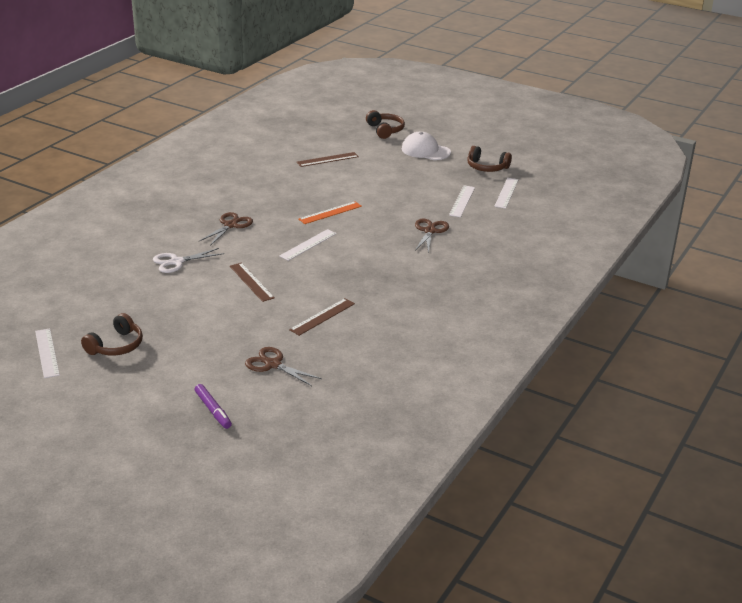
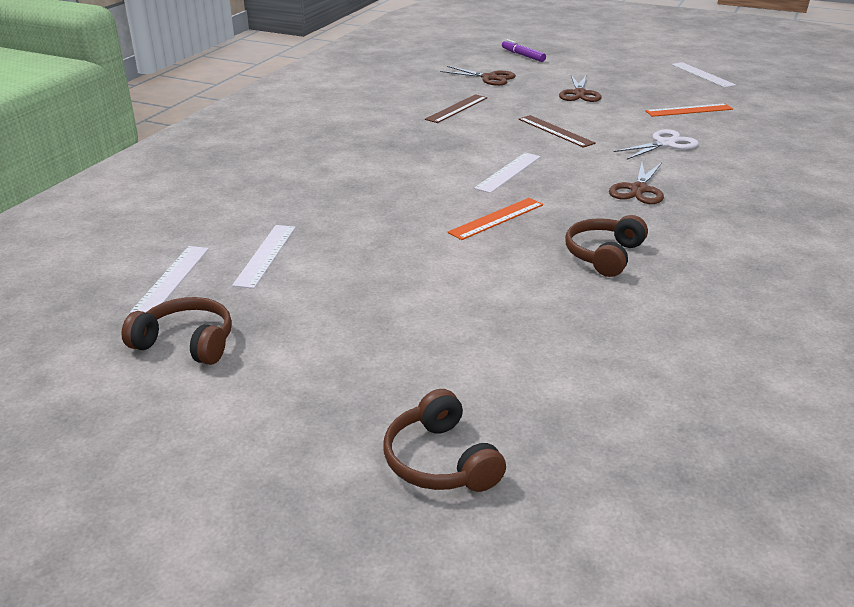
camera: 175 degrees right, 0 degrees up
brown headphones [81,313,143,356] -> brown headphones moved to [565,215,648,277]
brown ruler [297,152,359,167] -> none
white cap [402,132,451,160] -> none
brown scissors [415,218,449,254] -> brown scissors moved to [559,75,601,102]
none -> orange ruler [645,103,733,117]

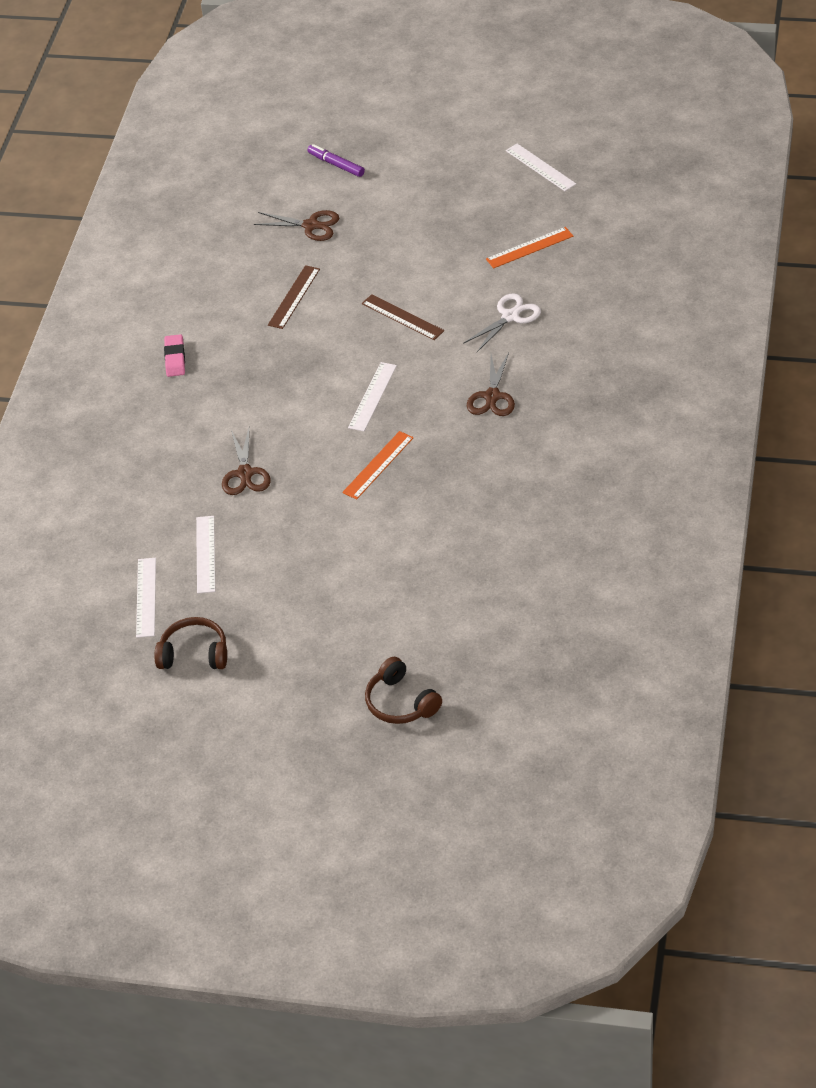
camera: 10 degrees left, 15 degrees up
brown scissors [559,75,601,102] -> brown scissors moved to [222,428,271,495]
brown headphones [565,215,648,277] -> none
none -> pink eraser [164,334,185,377]

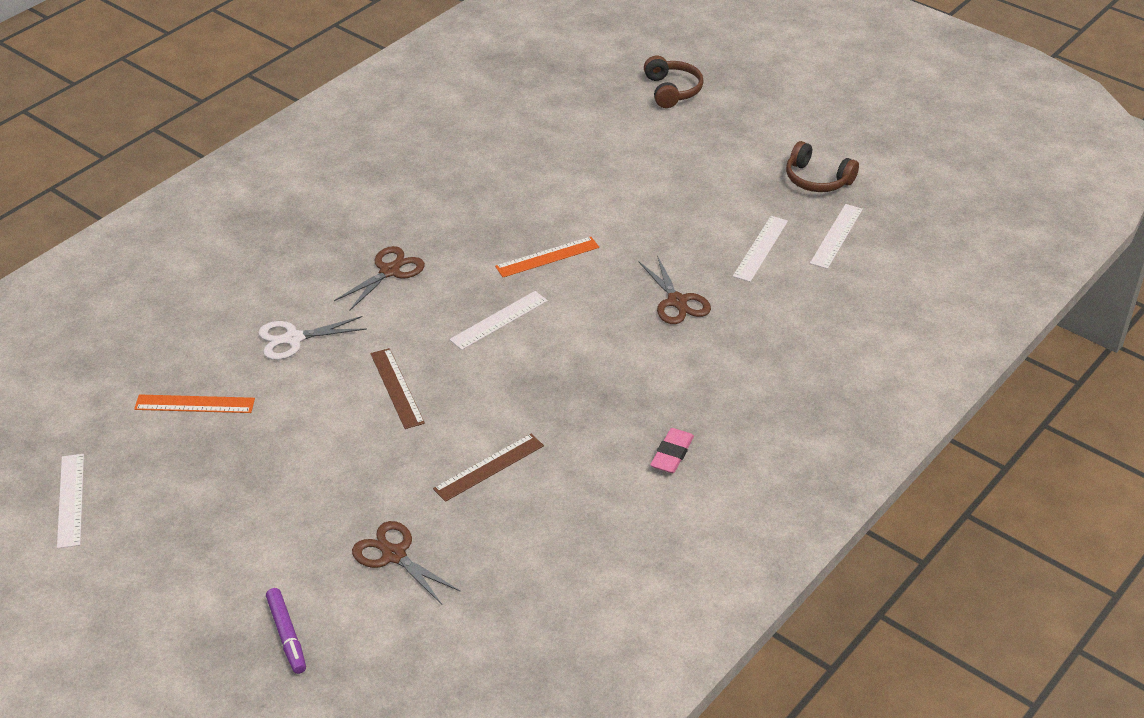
camera: 155 degrees left, 5 degrees down
brown scissors [222,428,271,495] -> brown scissors turned 135 degrees clockwise [639,255,711,324]

